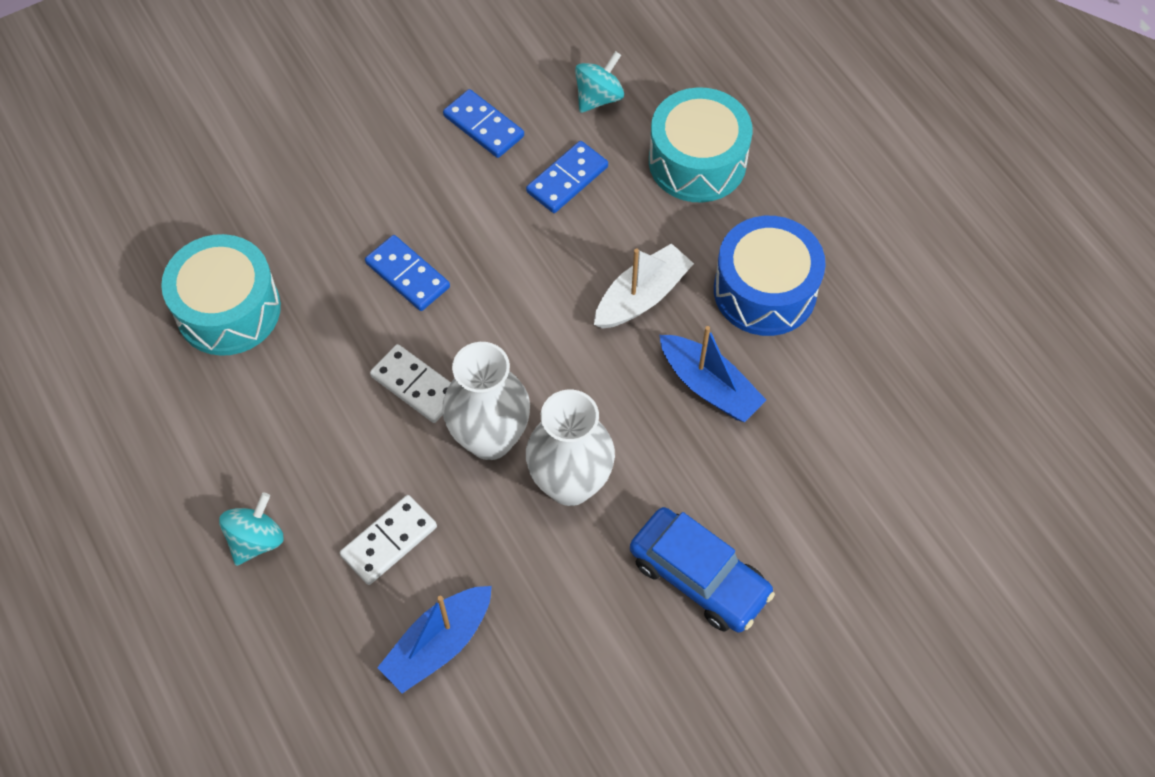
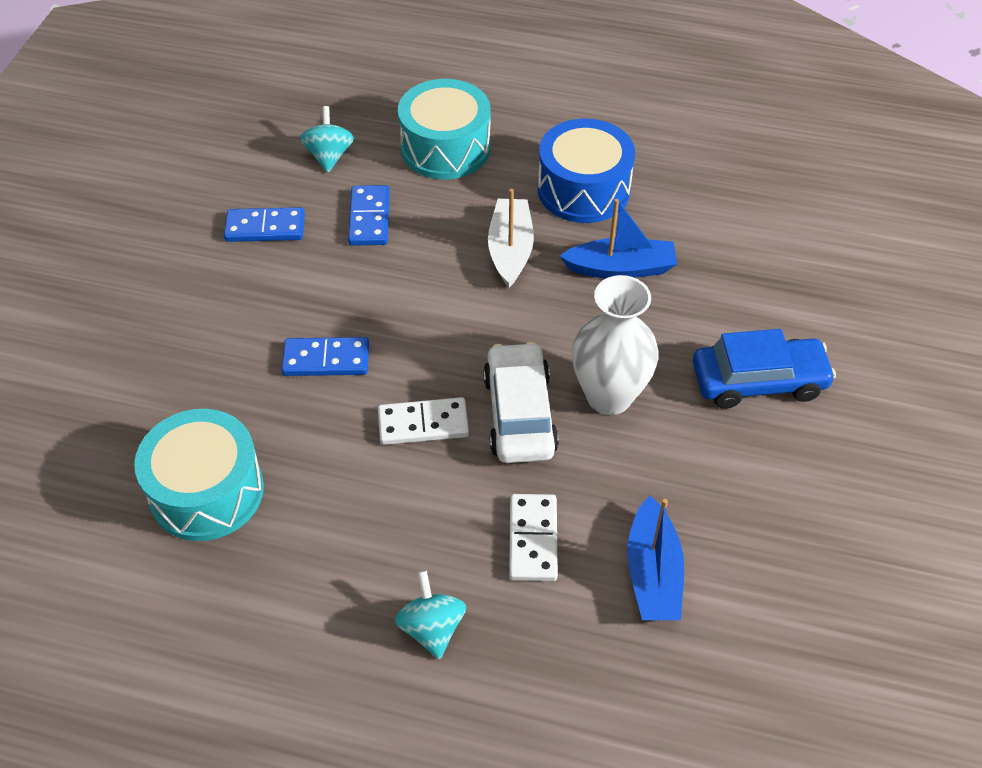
camera: 45 degrees left, 10 degrees down
white vase [442,342,530,460] -> white car [483,342,559,463]

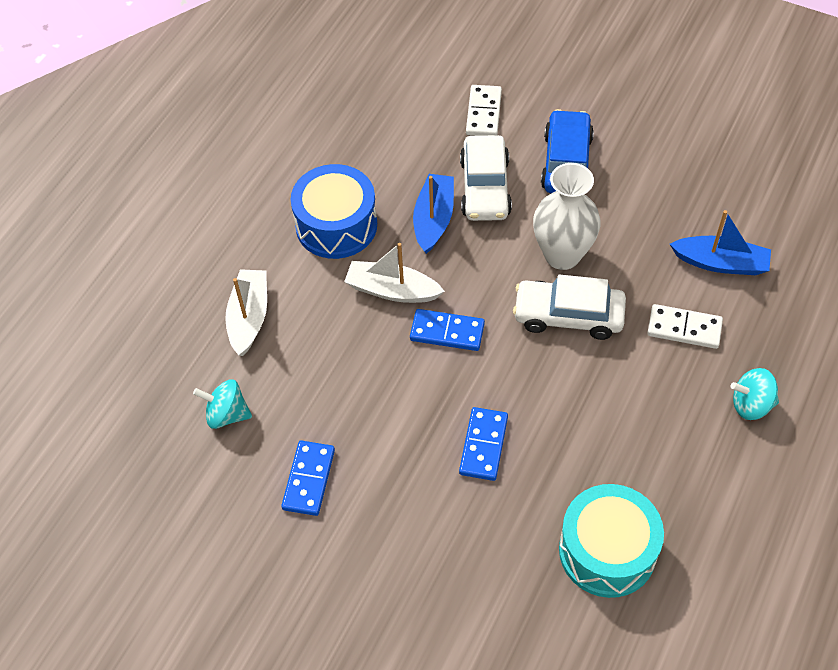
camera: 75 degrees left, 5 degrees up
blue domino [348,185,390,246] -> blue domino moved to [410,309,485,351]
white domino [378,397,469,445] -> white domino moved to [466,85,502,136]
turquoise drum [398,79,491,179] -> white boat [225,269,267,356]
none -> white car [460,135,512,221]

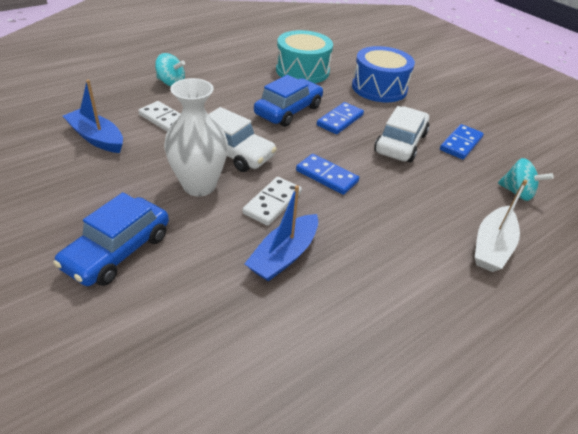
camera: 160 degrees left, 15 degrees down
blue drum [291,164,377,259] -> blue drum moved to [352,46,415,102]
white boat [344,243,445,303] -> none
white car [460,135,512,221] -> white car moved to [374,106,429,162]
white domino [466,85,502,136] -> white domino moved to [242,177,302,226]
none -> blue car [254,75,323,127]

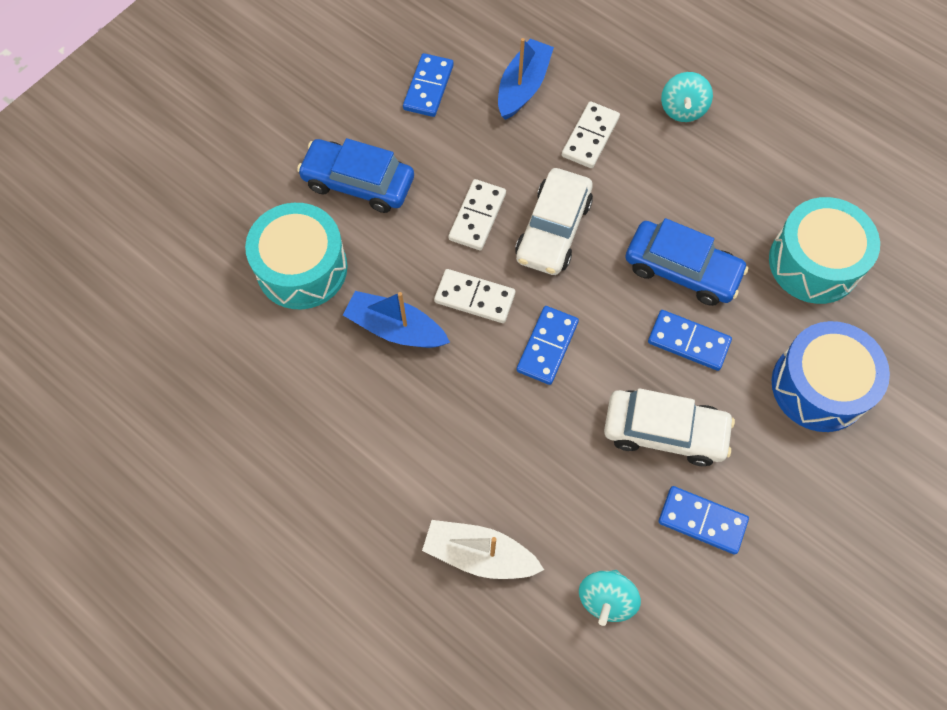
camera: 80 degrees right, 25 degrees up
white vase [164,78,228,196] -> white domino [448,179,506,250]
none -> turquoise drum [245,203,347,310]
none -> blue domino [403,53,454,117]

